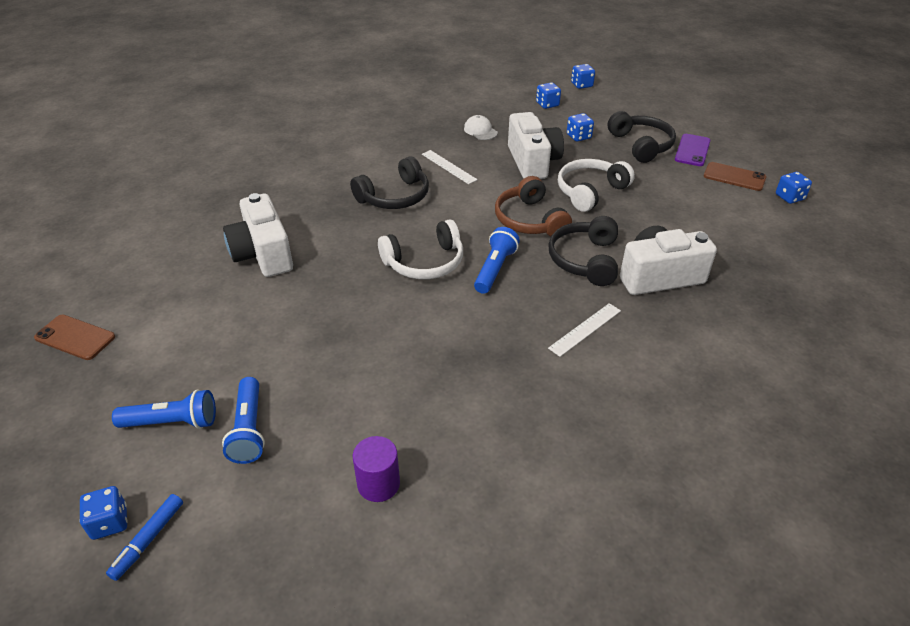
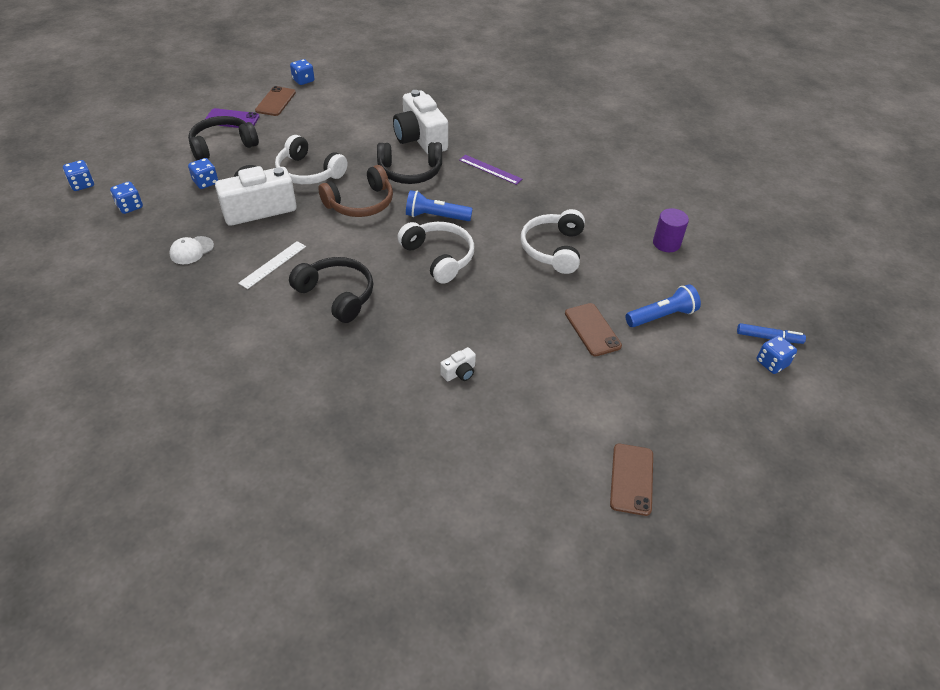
camera: 105 degrees left, 5 degrees up
blue flashlight [112,389,216,429] -> none
white camera [223,193,293,277] -> white camera [440,347,476,381], size x0.42
white ruler [548,303,621,357] -> purple ruler [459,155,522,185]
none -> white headphones [521,209,585,274]
none -> brown phone [565,303,622,357]

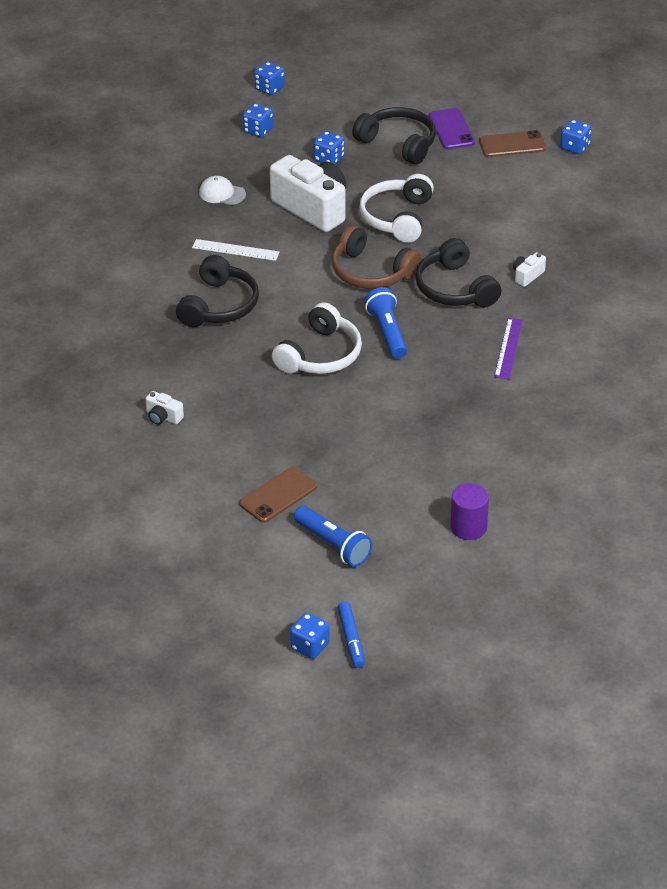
camera: 70 degrees right, 5 degrees down
white camera [393,90,448,154] -> white camera [513,252,546,287], size x0.42
white headphones [521,209,585,274] -> none
brown phone [610,444,653,516] -> none

